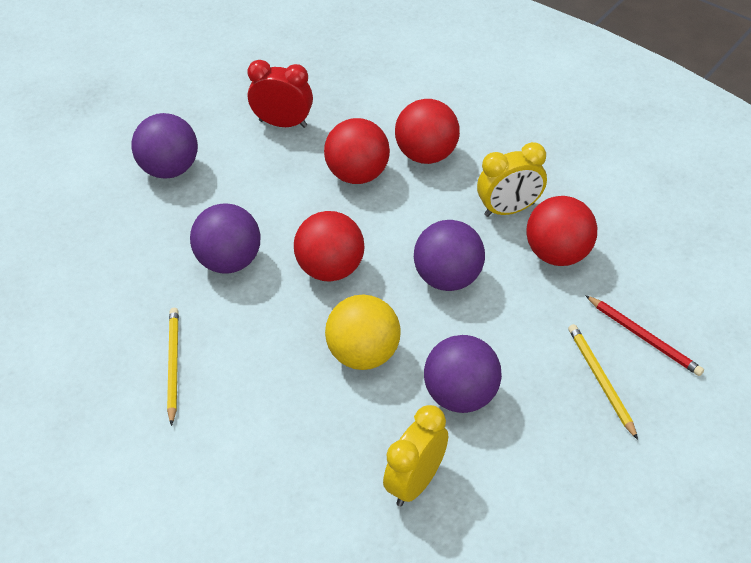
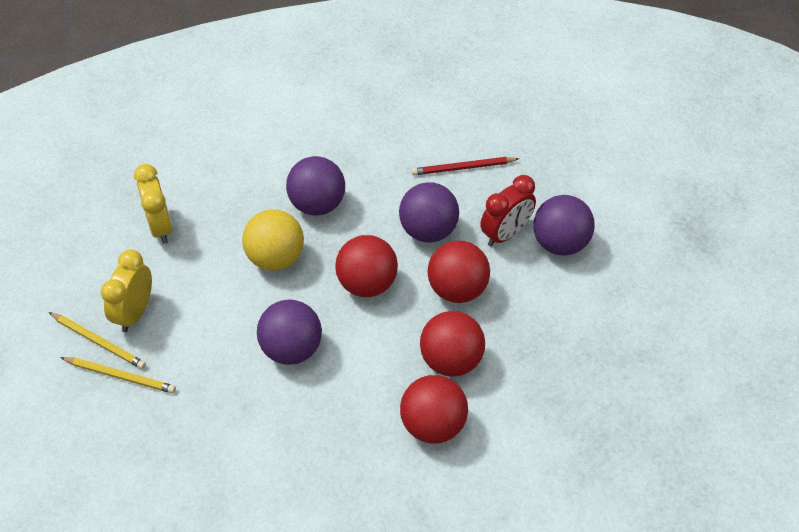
camera: 125 degrees right, 5 degrees up
yellow pencil [167,308,179,426] -> yellow pencil moved to [49,312,146,369]
red clock [247,60,313,128] -> red clock moved to [480,175,536,246]
purple ball [424,335,502,413] -> purple ball moved to [286,156,345,216]
yellow clock [477,142,547,217] -> yellow clock moved to [101,250,152,332]
red ball [526,196,597,266] -> red ball moved to [427,240,490,303]
red pencil [585,295,704,376] -> red pencil moved to [411,157,519,175]

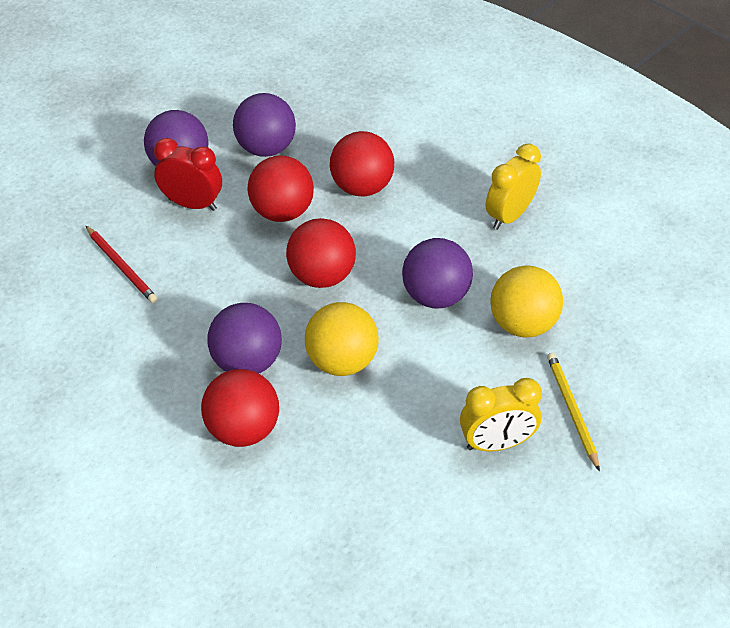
camera: 120 degrees left, 5 degrees down
yellow pencil [49,312,146,369] -> none
yellow clock [134,164,173,244] -> yellow clock moved to [486,143,541,230]
purple ball [399,182,459,243] -> purple ball moved to [233,93,296,157]
red ball [400,375,468,444] -> red ball moved to [201,369,279,447]
none -> yellow ball [490,266,563,338]

